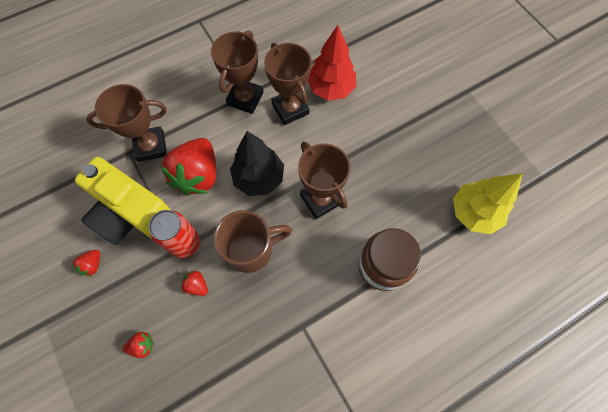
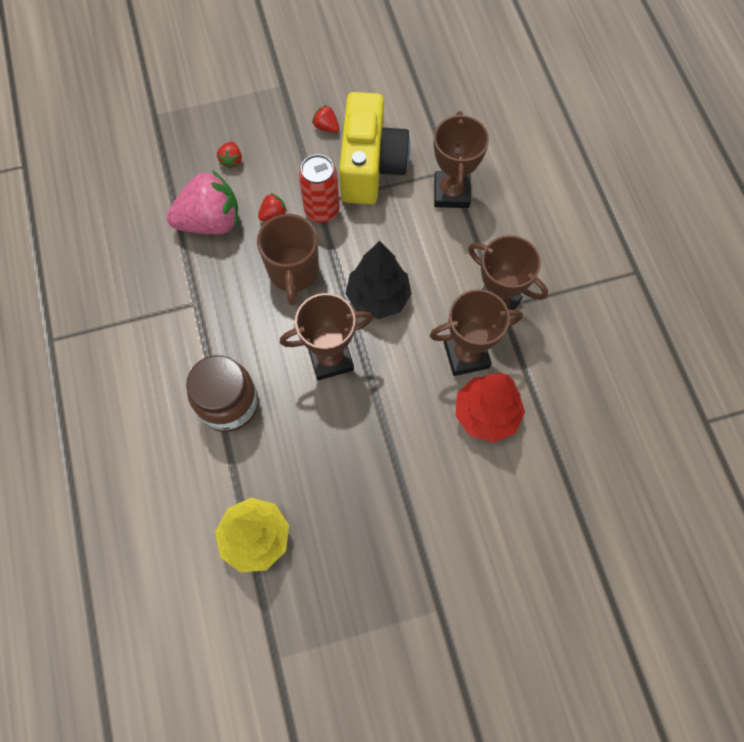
camera: 105 degrees right, 0 degrees up
yellow camera [75,157,171,245] -> yellow camera turned 135 degrees clockwise [339,92,410,204]
red strawberry [160,138,216,196] -> none
none -> pink strawberry [167,170,238,234]

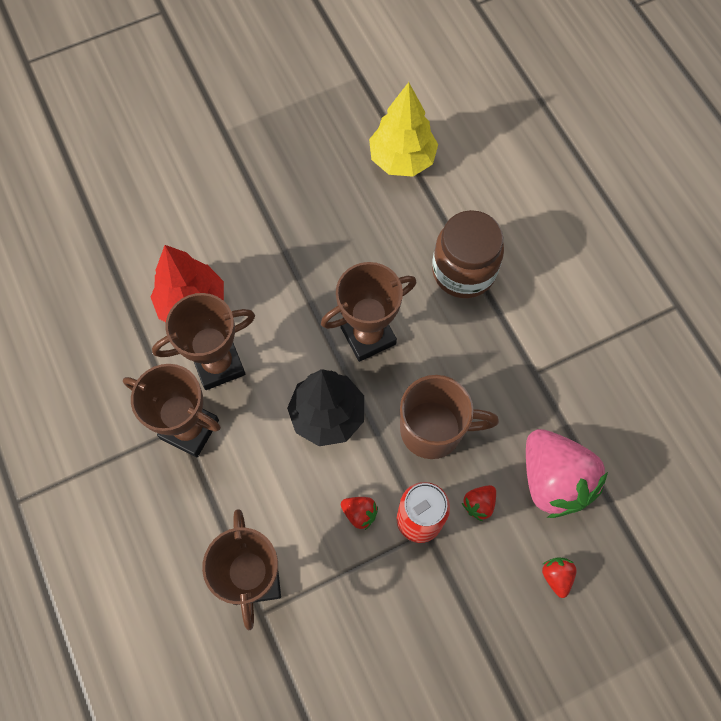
camera: 170 degrees right, 0 degrees up
pink strawberry [167,170,238,234] -> pink strawberry turned 90 degrees counterclockwise [526,429,608,518]
brown mug [257,214,319,306] -> brown mug turned 105 degrees clockwise [400,375,499,459]
red strawberry [312,105,339,133] -> red strawberry moved to [341,497,378,530]
yellow camera [339,92,410,204] -> none

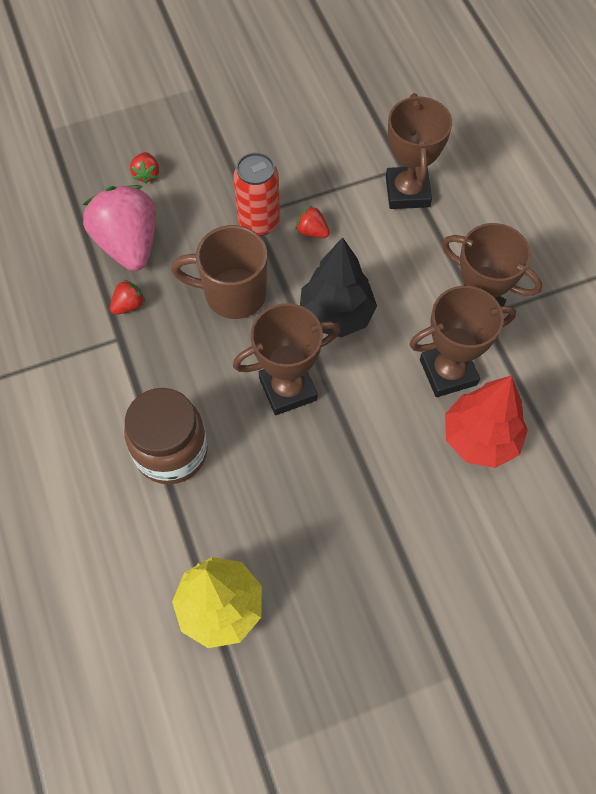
camera: 175 degrees left, 5 degrees down
red strawberry [462,485,496,521] -> red strawberry moved to [110,280,145,315]

